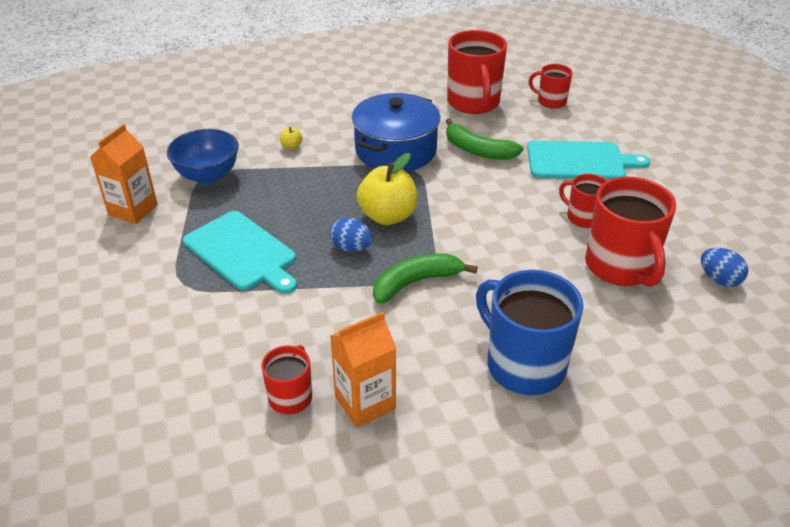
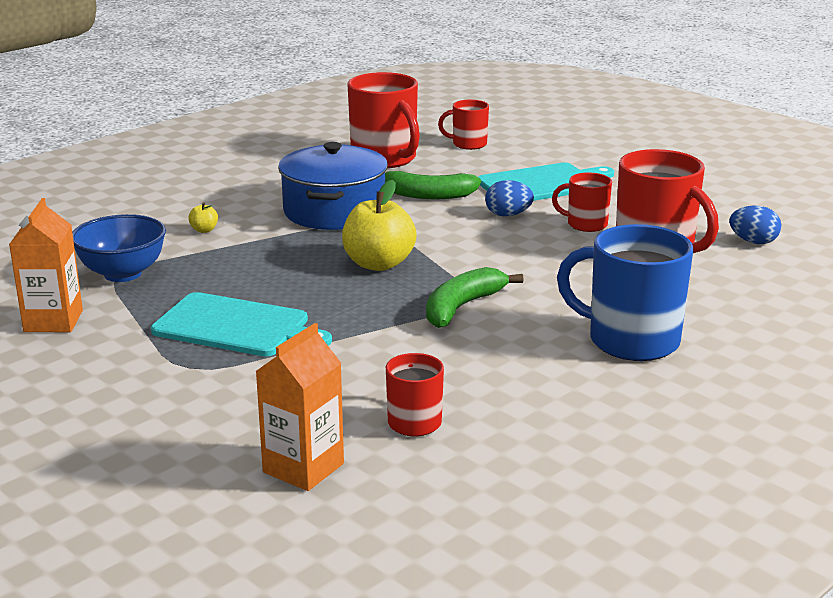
camera: 25 degrees left, 15 degrees down
blue egg [330,218,373,252] -> blue egg moved to [485,180,534,217]
orange carton [330,312,396,428] -> orange carton moved to [256,323,344,491]

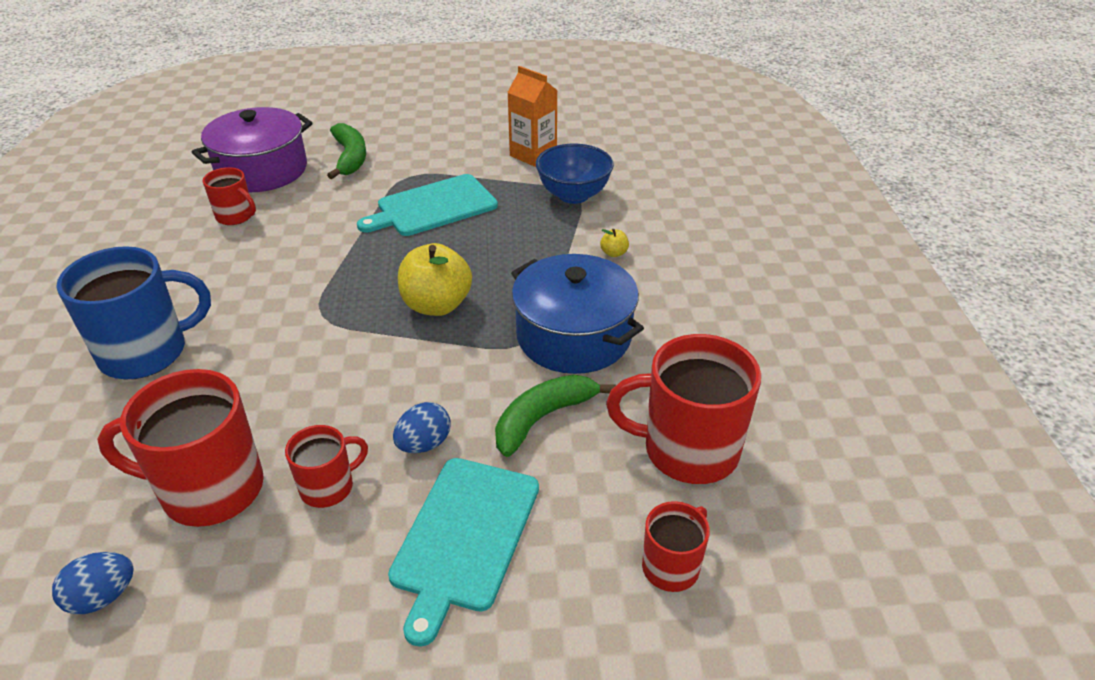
camera: 130 degrees right, 15 degrees up
orange carton [256,323,344,491] -> purple pot [192,107,312,192]
green banana [426,267,524,328] -> green banana moved to [327,123,366,179]

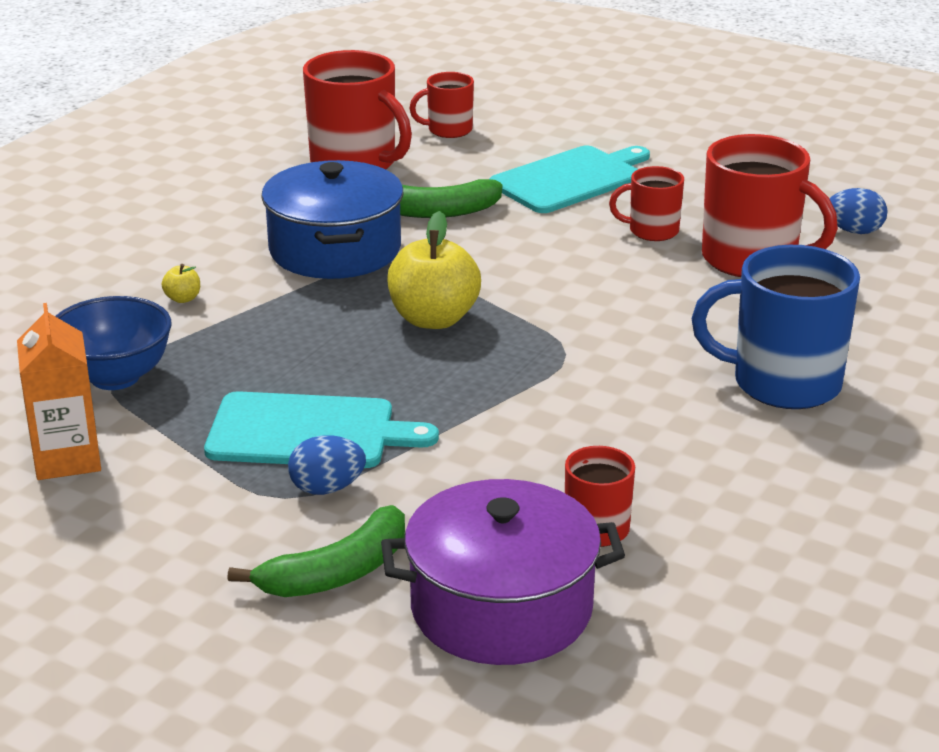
camera: 145 degrees left, 10 degrees down
green banana [327,123,366,179] -> green banana turned 150 degrees counterclockwise [227,505,405,597]
blue egg [393,402,451,453] -> blue egg moved to [288,435,366,495]

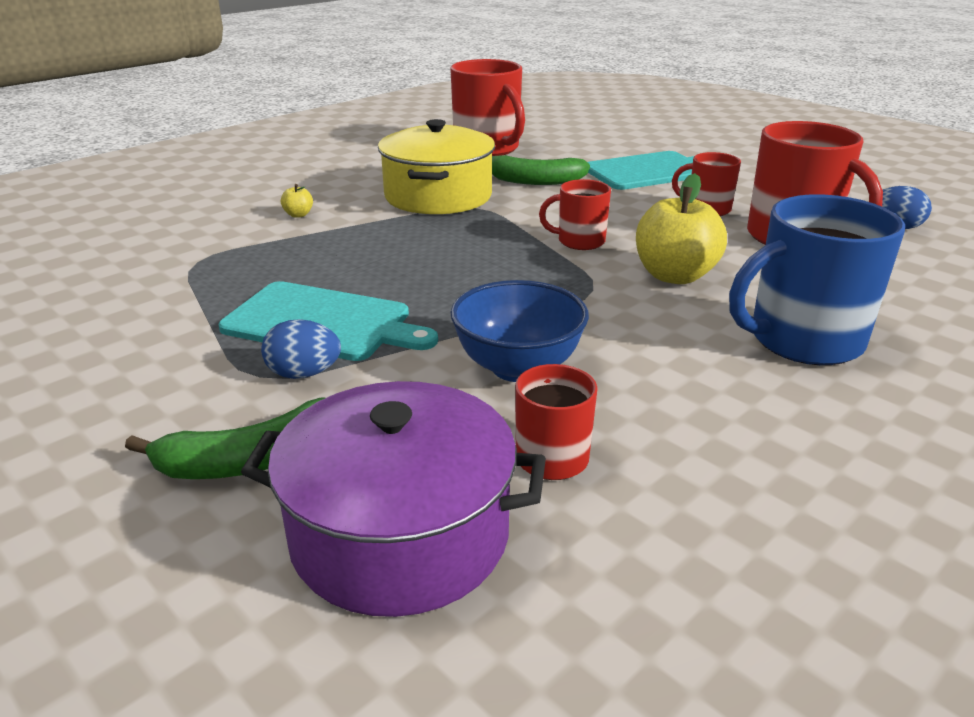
camera: 15 degrees right, 0 degrees up
orange carton [17,303,101,480] -> none
blue bowl [55,296,172,390] -> blue bowl moved to [450,280,589,382]
blue pot [261,160,404,279] -> yellow pot [378,119,495,214]
yellow apple [387,211,481,329] -> yellow apple moved to [636,173,727,284]
red mug [409,72,474,138] -> red mug moved to [539,179,611,250]
blue mug [692,245,860,409] -> blue mug turned 45 degrees counterclockwise [729,194,905,365]

